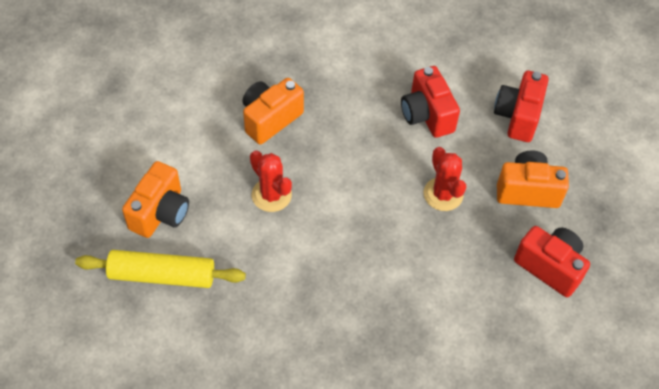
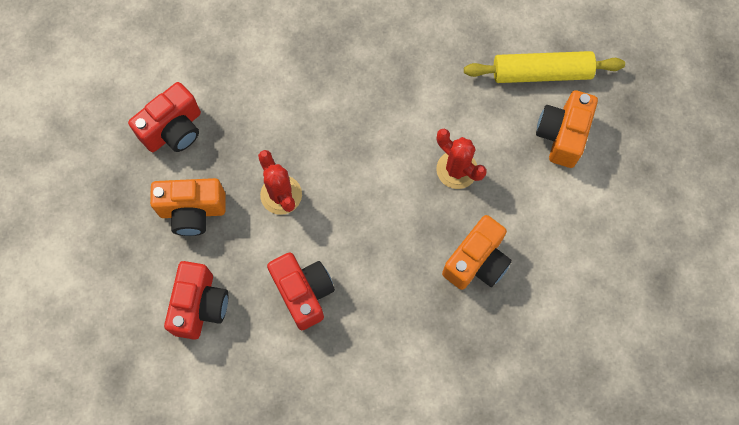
camera: 175 degrees right, 15 degrees up
red camera [514,226,590,297] -> red camera turned 75 degrees counterclockwise [128,82,201,152]

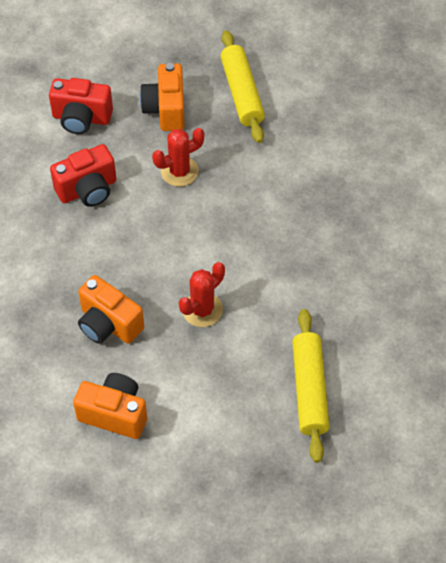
camera: 90 degrees right, 15 degrees down
red camera [128,82,201,152] -> yellow rolling pin [220,30,265,143]
orange camera [536,90,598,168] -> orange camera moved to [73,373,147,439]

